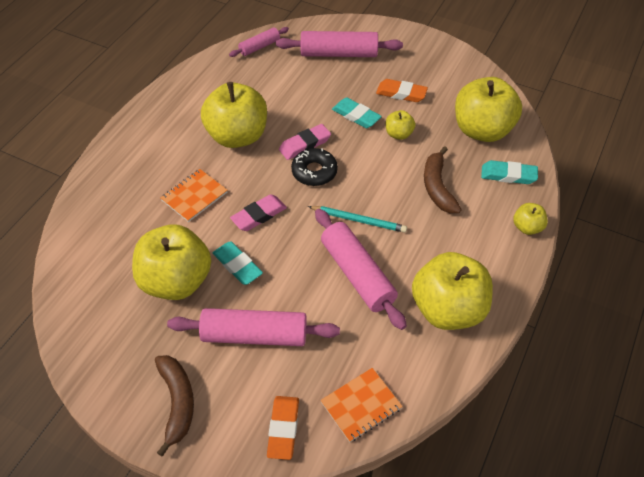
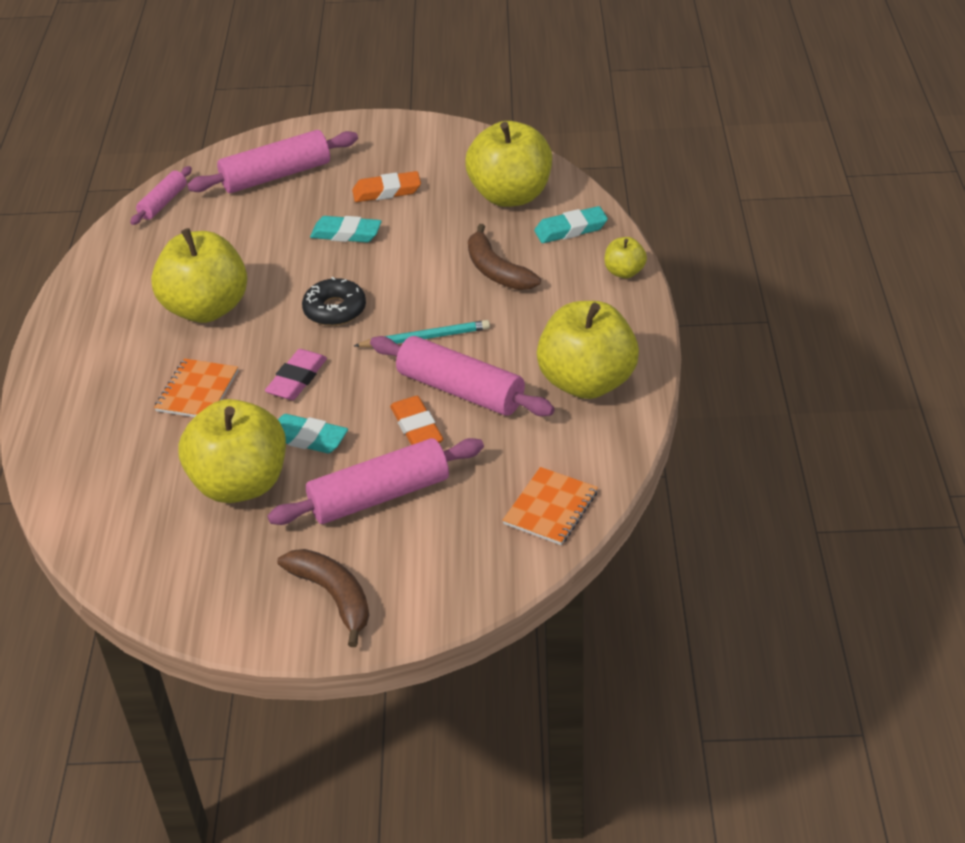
camera: 25 degrees left, 10 degrees down
orange eraser [267,396,299,460] -> orange eraser moved to [390,396,443,445]
pink eraser [279,124,331,160] -> none
yellow apple [386,110,415,140] -> none

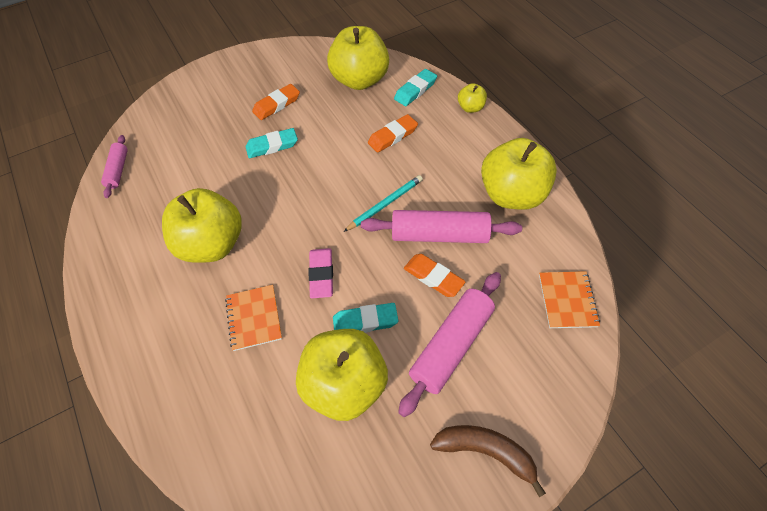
camera: 30 degrees left, 15 degrees up
pink rolling pin [187,130,358,193] -> none
black donut [302,277,366,326] -> none
brown banana [468,224,541,290] -> orange eraser [368,114,418,153]

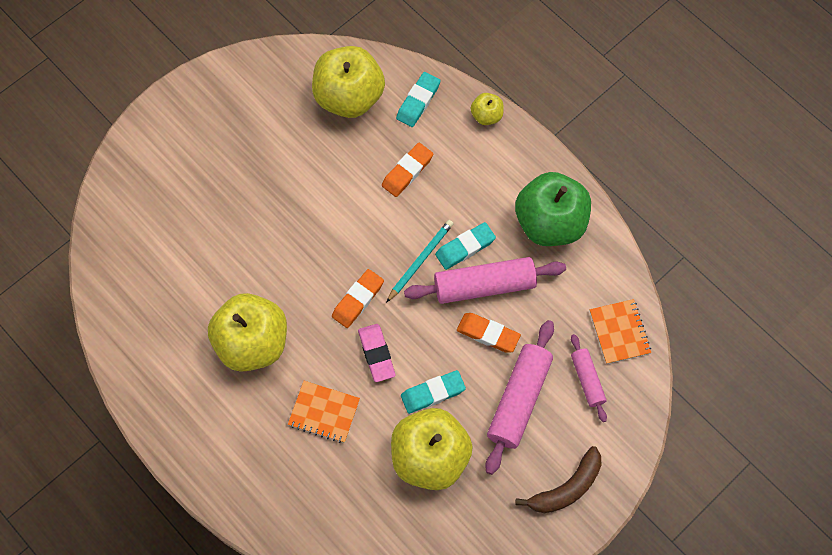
camera: 15 degrees left, 10 degrees up
pink rolling pin [101,135,128,198] -> pink rolling pin moved to [571,334,607,422]
orange notebook [225,285,282,351] -> orange notebook turned 45 degrees counterclockwise [288,381,360,443]
turquoise eraser [246,128,298,158] -> turquoise eraser moved to [435,222,496,270]
orange eraser [252,84,300,120] -> orange eraser moved to [332,269,384,328]
brown banana [430,425,546,497] -> brown banana turned 135 degrees clockwise [515,446,601,513]
yellow apple [481,138,557,210] -> green apple [515,172,591,246]

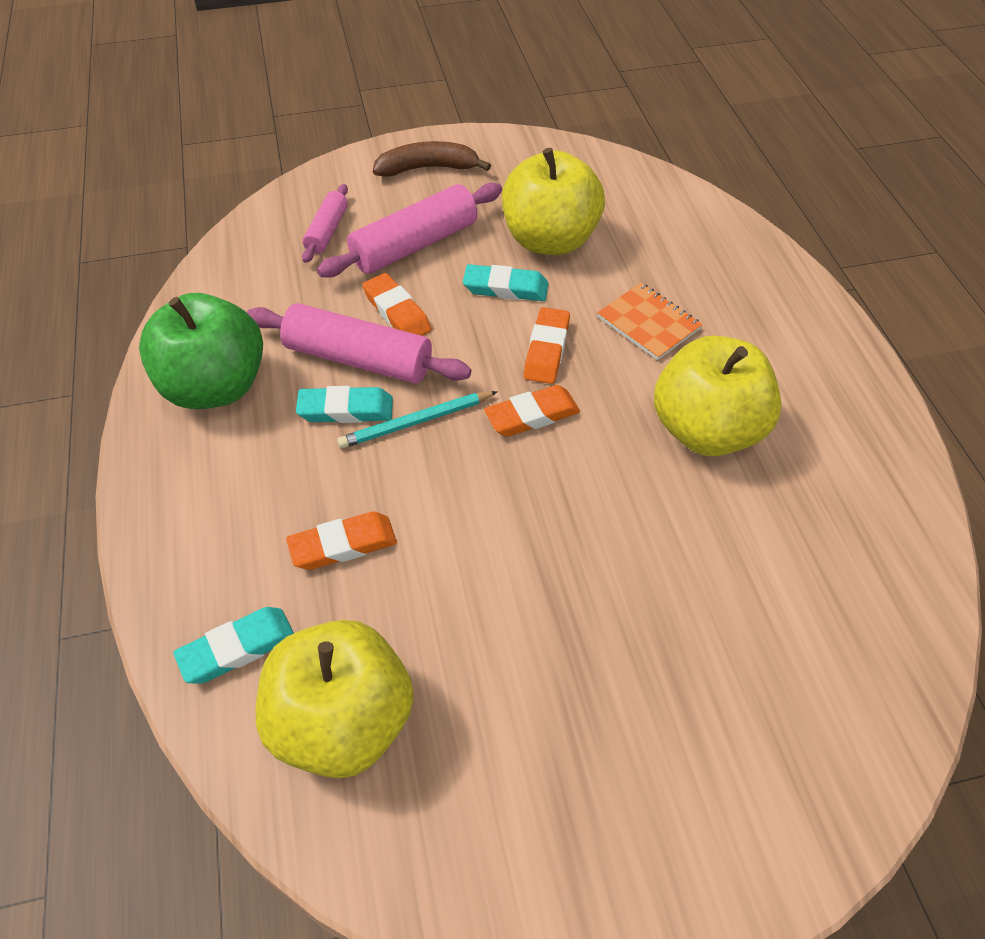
camera: 150 degrees left, 15 degrees down
pink eraser [358,324,396,382] -> orange eraser [524,307,570,384]
yellow apple [471,93,504,125] -> none
orange notebook [590,299,651,364] -> none

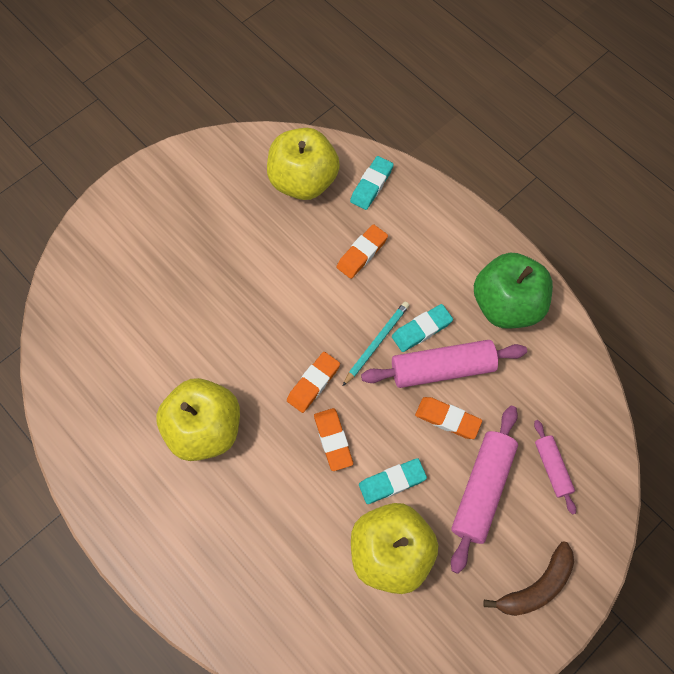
camera: 150 degrees right, 15 degrees up
orange notebook [597,283,702,360] -> none

